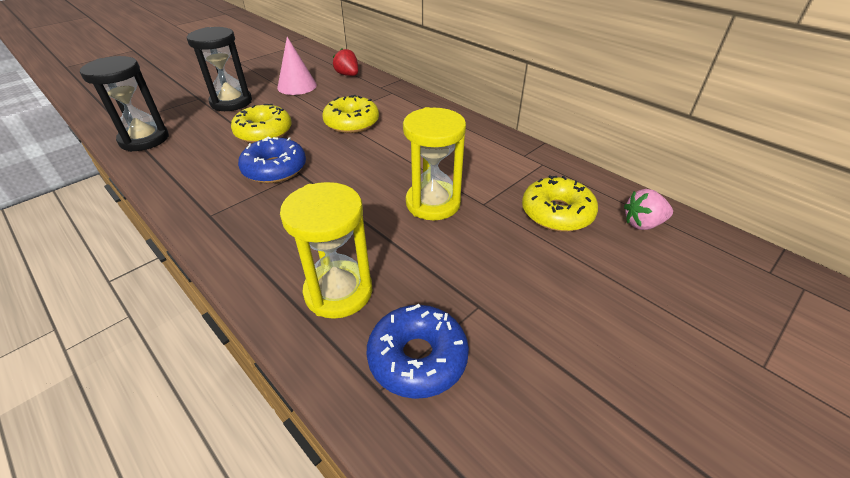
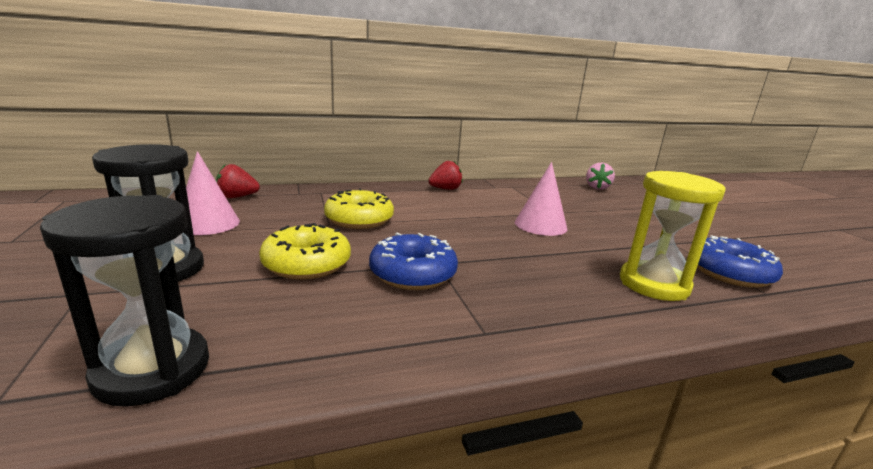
camera: 65 degrees left, 20 degrees down
yellow hourglass [403,107,466,220] -> pink cone [515,162,568,236]
yellow donut [522,175,598,232] -> none
none -> red strawberry [429,161,463,190]

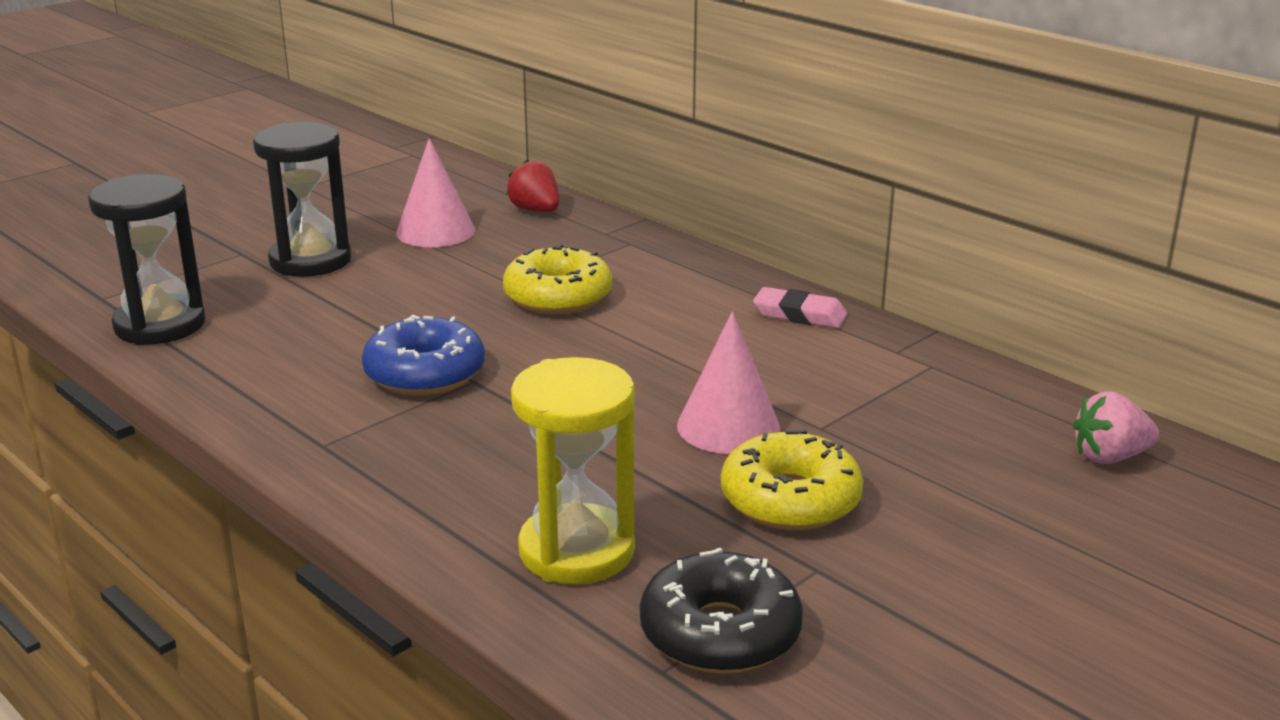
camera: 65 degrees right, 5 degrees up
yellow donut [259,223,351,280] -> yellow donut moved to [721,429,863,530]
red strawberry [429,161,463,190] -> pink eraser [753,287,847,328]
blue donut [697,235,783,288] -> black donut [640,548,803,674]

